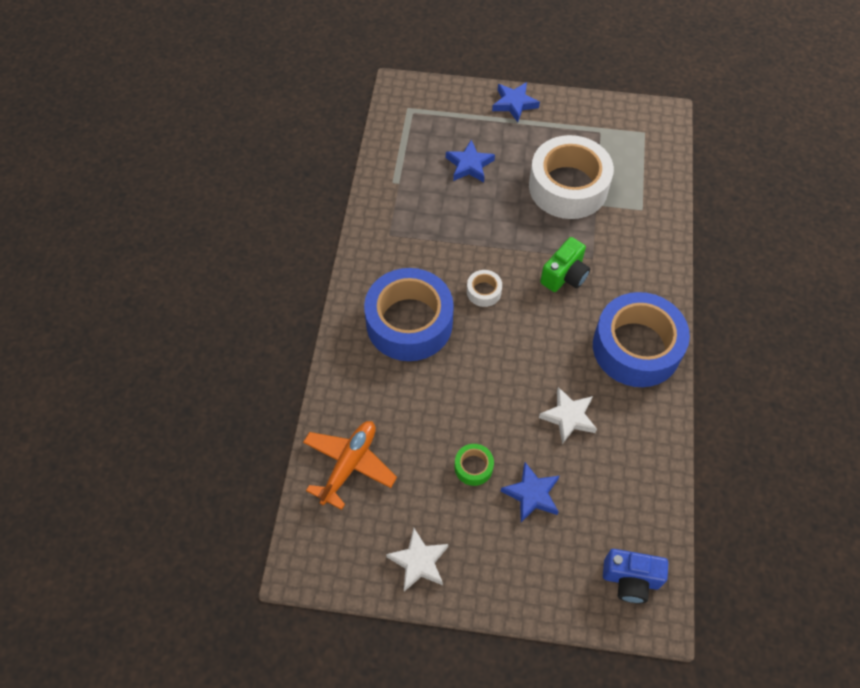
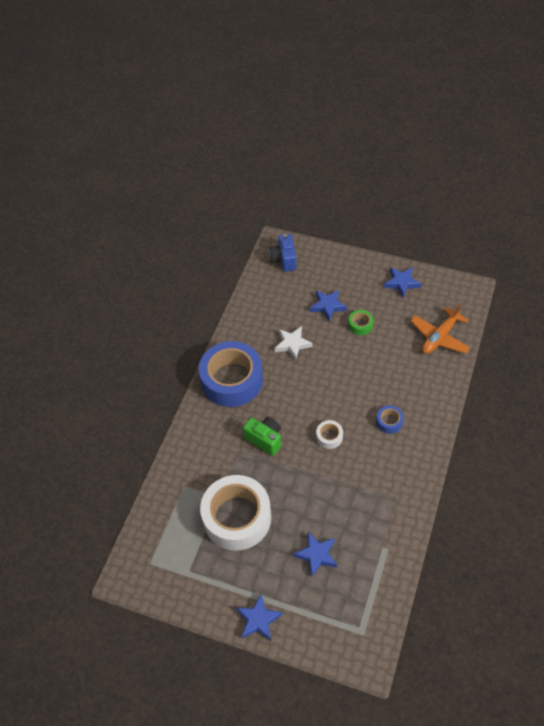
camera: 165 degrees left, 5 degrees down
blue tape [364,268,454,361] -> blue tape [376,405,404,434], size x0.41
white star [386,528,448,592] -> blue star [384,267,421,298]
green camera [540,237,590,292] -> green camera turned 75 degrees clockwise [243,417,281,456]
blue camera [603,549,668,603] -> blue camera turned 120 degrees counterclockwise [270,234,296,272]

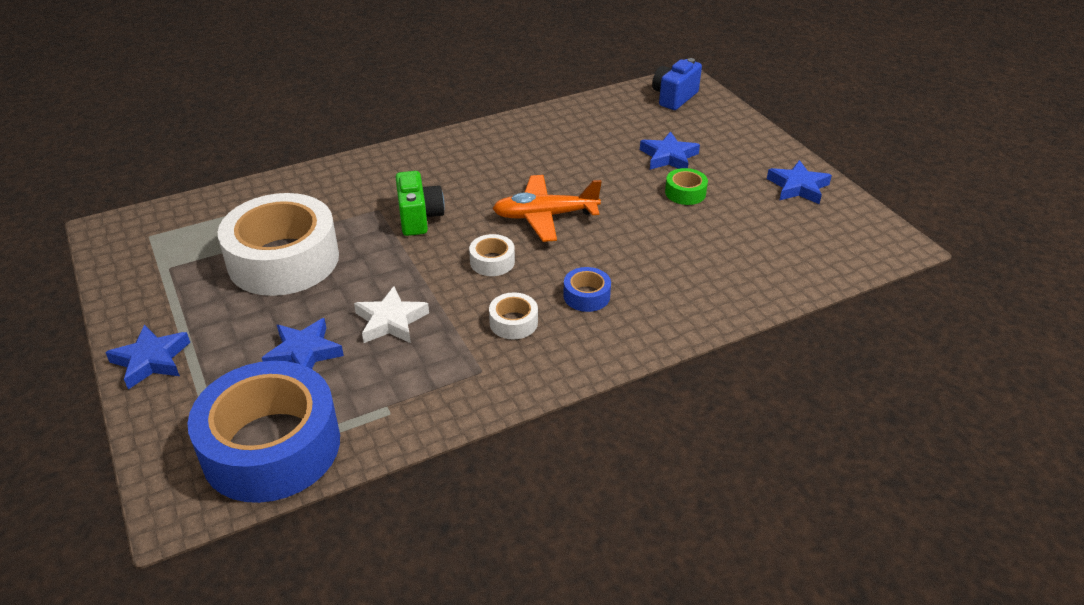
camera: 40 degrees right, 15 degrees down
blue tape [199,341,263,407] -> blue tape moved to [188,361,340,503]
white star [275,326,312,360] -> white star moved to [354,286,429,343]
orange plane [411,303,470,354] -> orange plane moved to [492,175,602,242]
none -> white tape [489,292,538,339]

